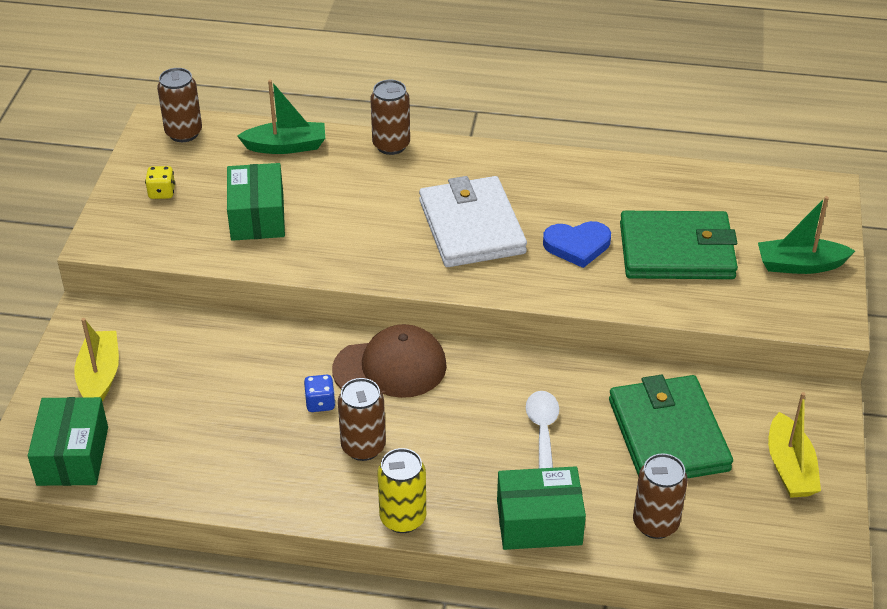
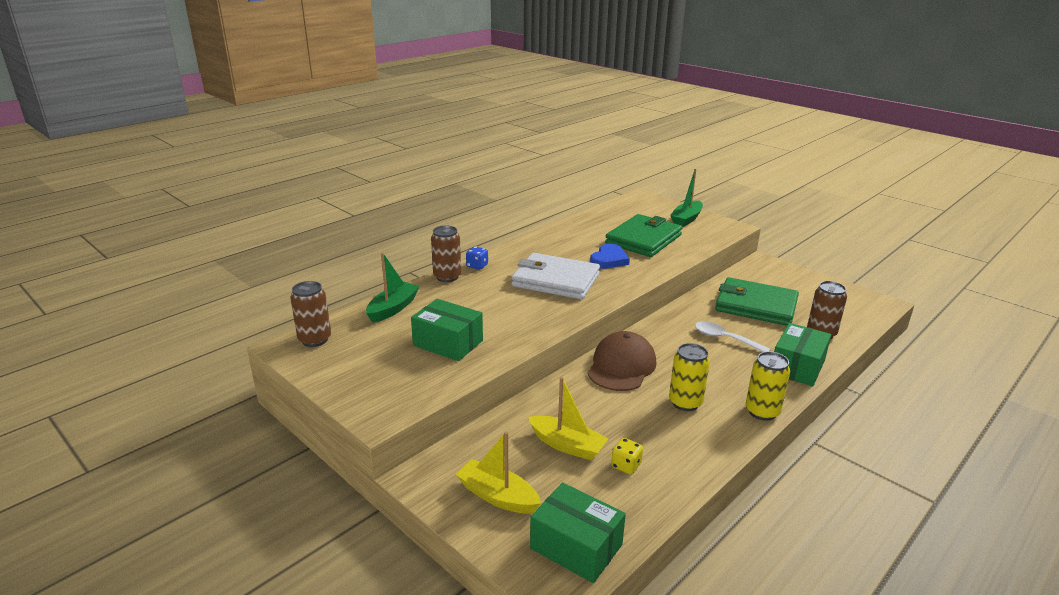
camera: 55 degrees left, 15 degrees down
yellow dice [145,166,175,199] -> yellow dice moved to [611,438,643,475]
blue dice [304,375,335,412] -> blue dice moved to [466,246,488,270]
brown can [338,378,386,461] -> yellow can [669,343,710,411]
yellow boat [768,392,821,498] -> yellow boat moved to [528,377,609,460]

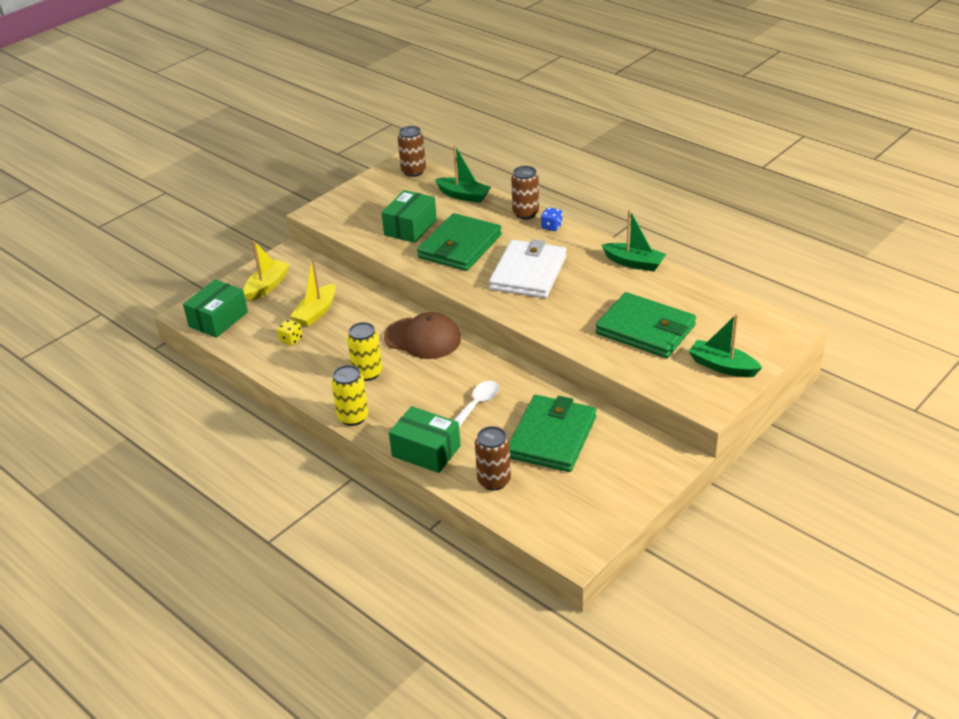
camera: 90 degrees right, 10 degrees up
blue heart [590,244,630,269] -> none
none -> green wallet [417,213,502,271]
none -> green boat [602,209,666,271]

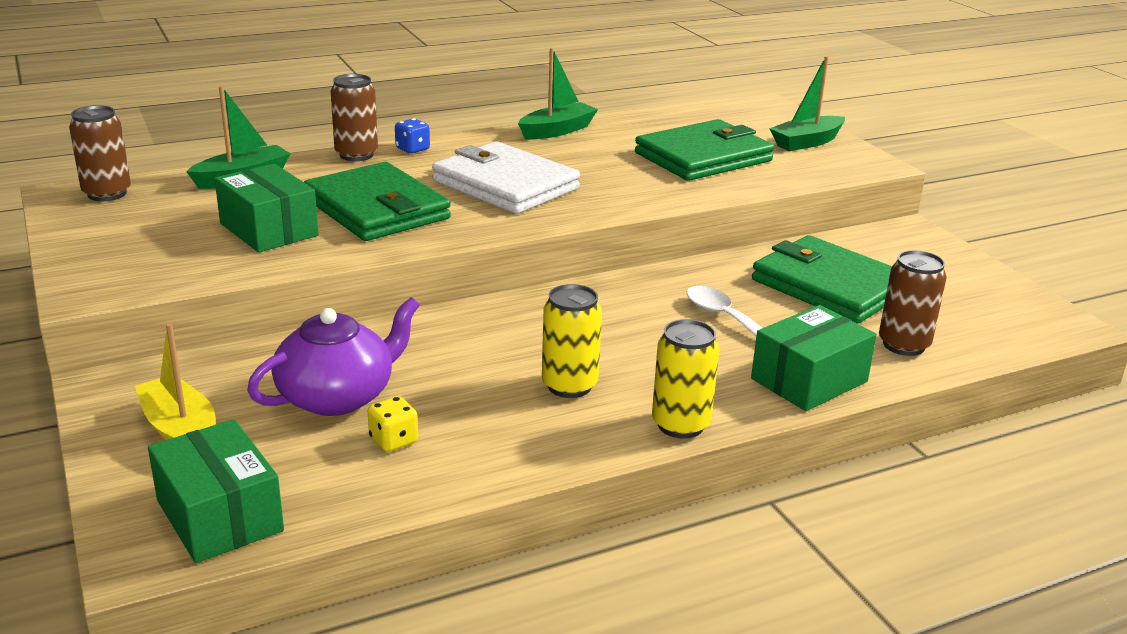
camera: 70 degrees left, 10 degrees down
yellow boat [290,258,336,327] -> purple teapot [247,297,420,416]
brown cap [384,312,461,359] -> none

